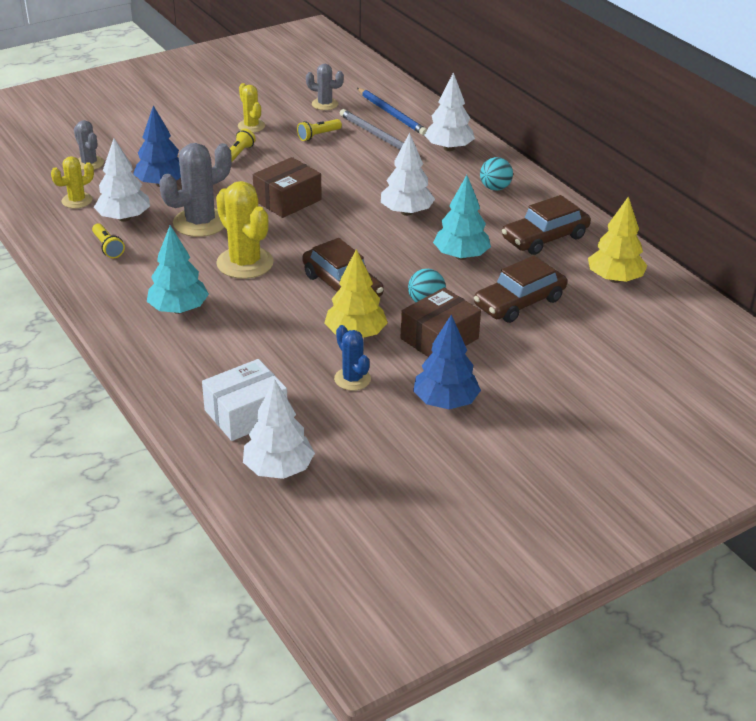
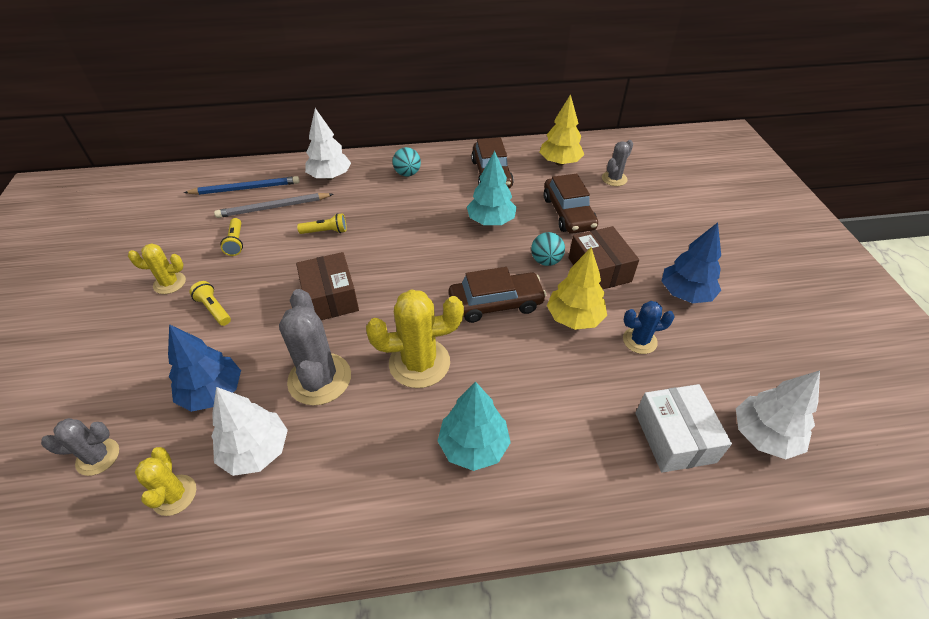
camera: 65 degrees left, 10 degrees up
yellow flashlight [92,223,125,258] -> yellow flashlight moved to [297,213,347,234]
grey cactus [306,64,344,110] -> grey cactus moved to [602,140,633,186]
white tree [381,133,435,216] -> none

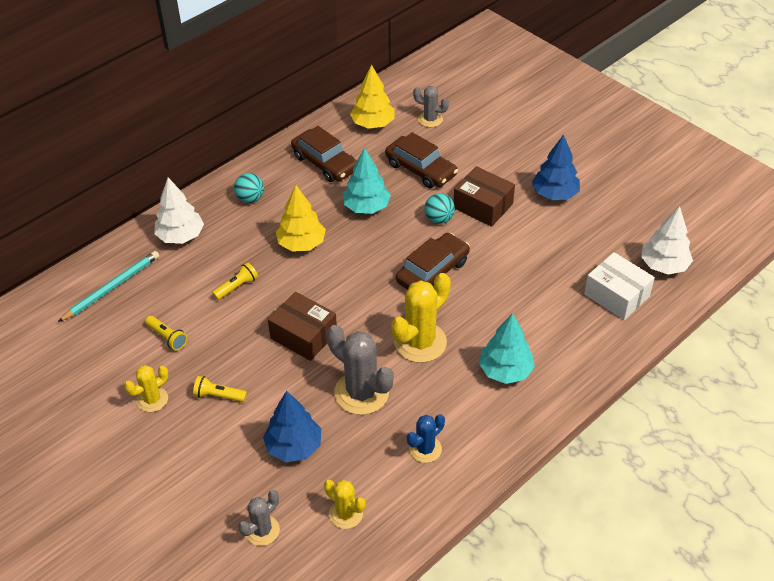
camera: 35 degrees left, 0 degrees up
blue pencil [184,176,300,195] -> turquoise pencil [58,251,159,322]
white tree [211,387,288,476] -> none
grey pencil [214,193,333,218] -> none
yellow tree [547,247,607,330] -> yellow tree moved to [276,185,326,252]
grey cactus [602,140,633,186] -> grey cactus turned 75 degrees counterclockwise [413,86,449,127]
blue cactus [623,301,675,354] -> blue cactus moved to [407,414,445,463]

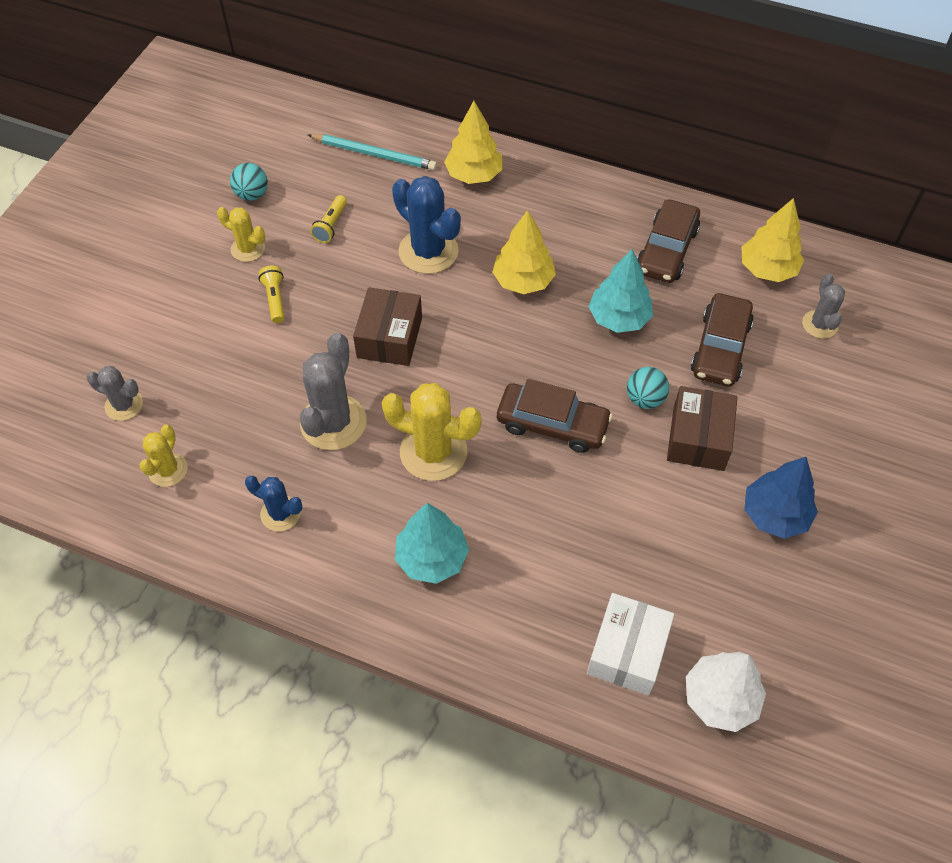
camera: 65 degrees right, 10 degrees up
white tree [154,178,204,244] -> yellow tree [444,101,502,184]
yellow flashlight [212,262,258,300] -> blue cactus [392,176,461,274]
turquoise ball [234,173,264,203] -> turquoise ball moved to [230,163,268,201]
blue tree [263,391,321,462] -> none

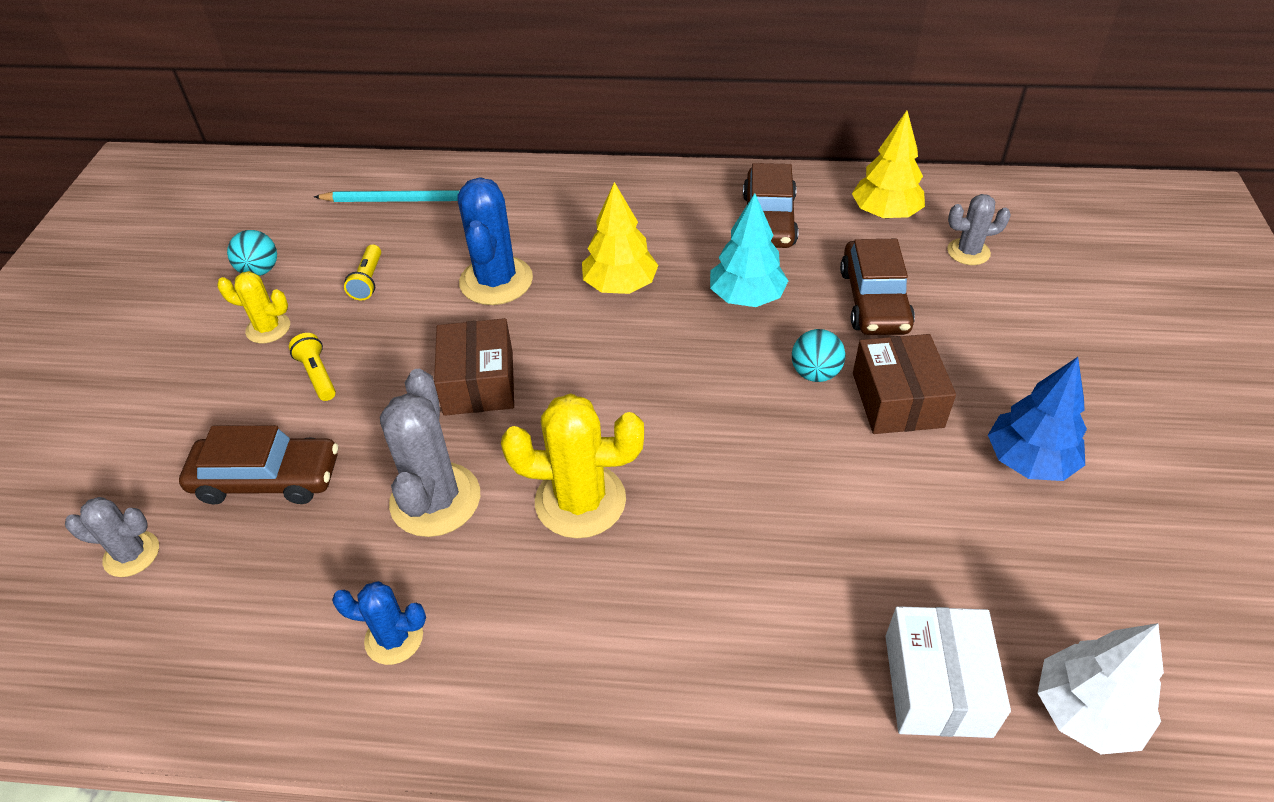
camera: 15 degrees left, 10 degrees down
yellow cactus [139,425,188,487] -> none
blue cactus [392,176,461,274] -> blue cactus turned 60 degrees clockwise [458,177,533,305]
turquoise tree [395,503,469,584] -> none
yellow tree [444,101,502,184] -> none
brown car [497,379,613,453] -> brown car moved to [179,425,338,505]
grey cactus [802,274,845,339] -> grey cactus turned 75 degrees counterclockwise [947,194,1011,265]

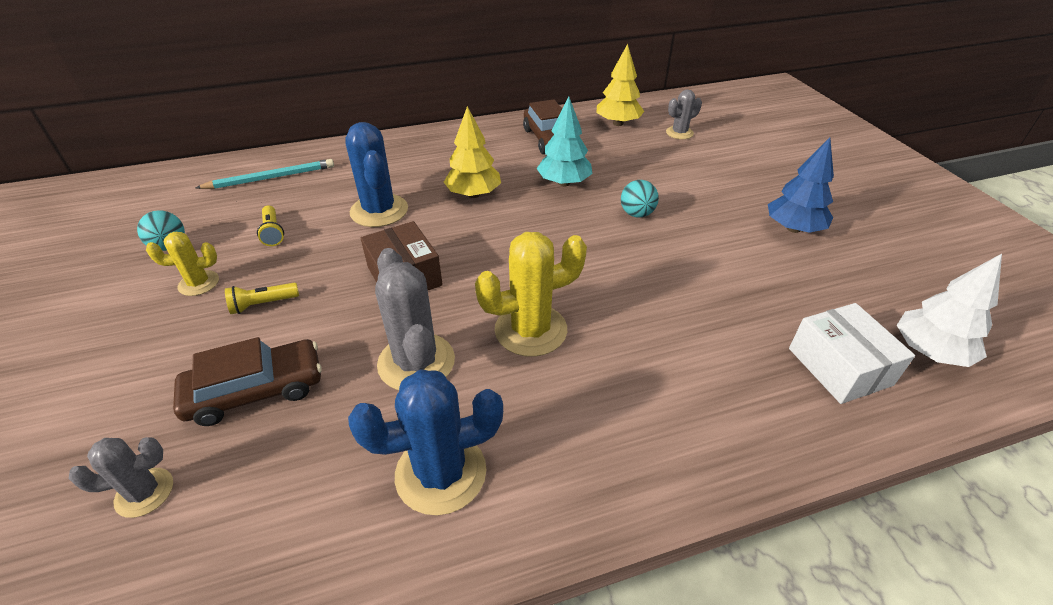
camera: 25 degrees left, 5 degrees down
yellow flashlight [289,333,336,401] -> yellow flashlight turned 60 degrees counterclockwise [225,283,299,314]
blue cactus [332,581,426,665] -> blue cactus [348,369,503,515], size x1.74
brown car [840,239,915,335] -> none
brown box [853,334,956,434] -> none

